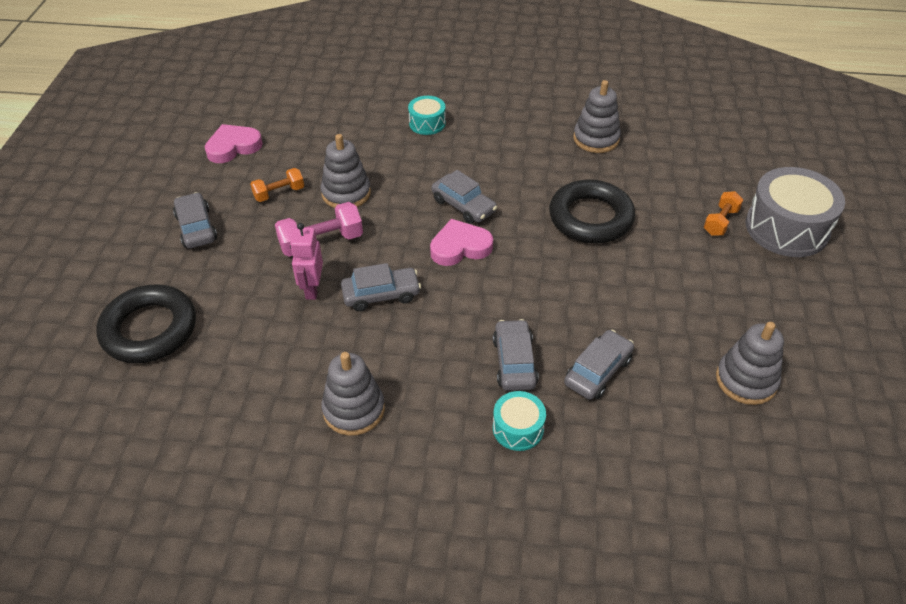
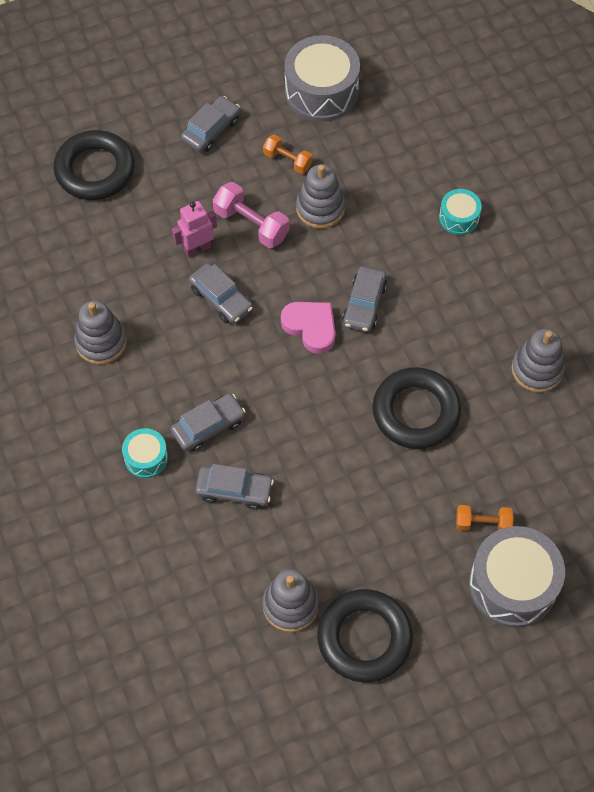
camera: 60 degrees right, 15 degrees up
pink heart [205,124,263,163] -> grey drum [284,35,360,122]
none -> black ring [317,589,413,682]

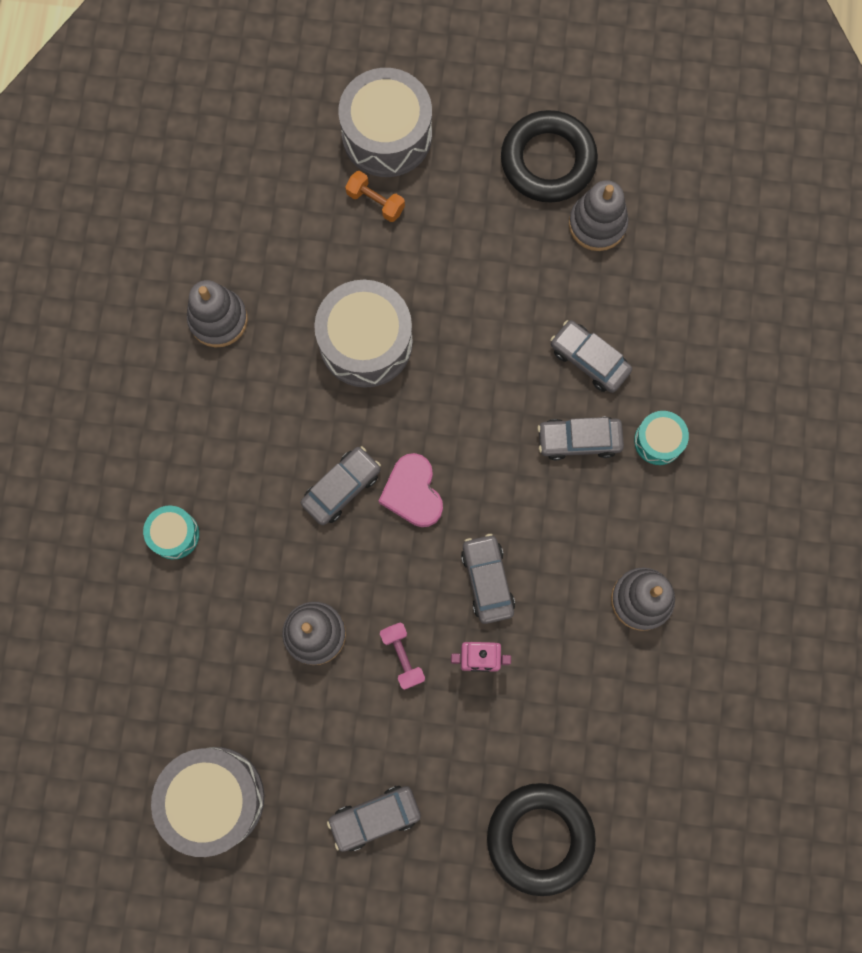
camera: 150 degrees left, 15 degrees up
pink dumbbell [213,182,289,248] -> pink dumbbell [380,622,425,690], size x0.65
orange dumbbell [263,134,313,174] -> none
black ring [372,367,461,449] -> grey drum [314,280,413,388]

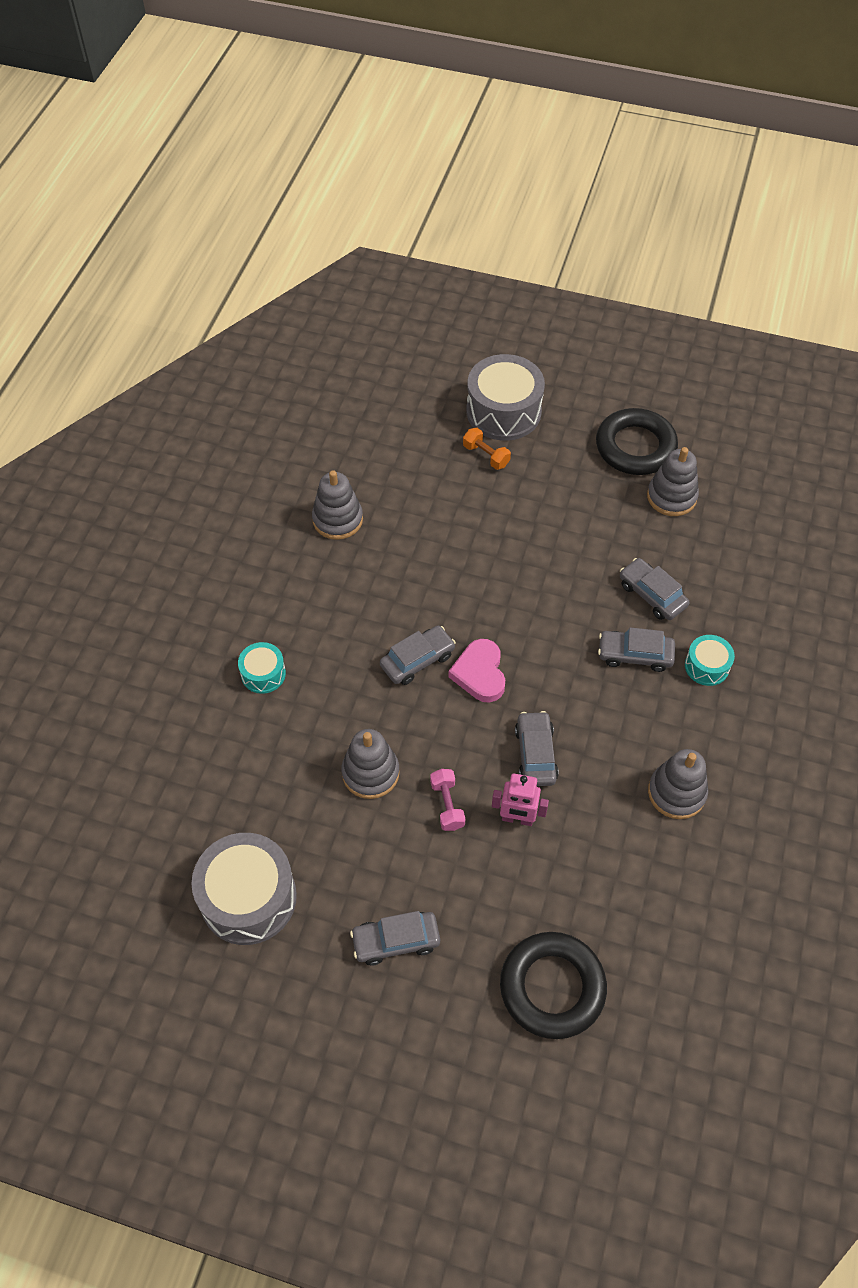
camera: 10 degrees right, 20 degrees down
grey drum [314,280,413,388] -> none

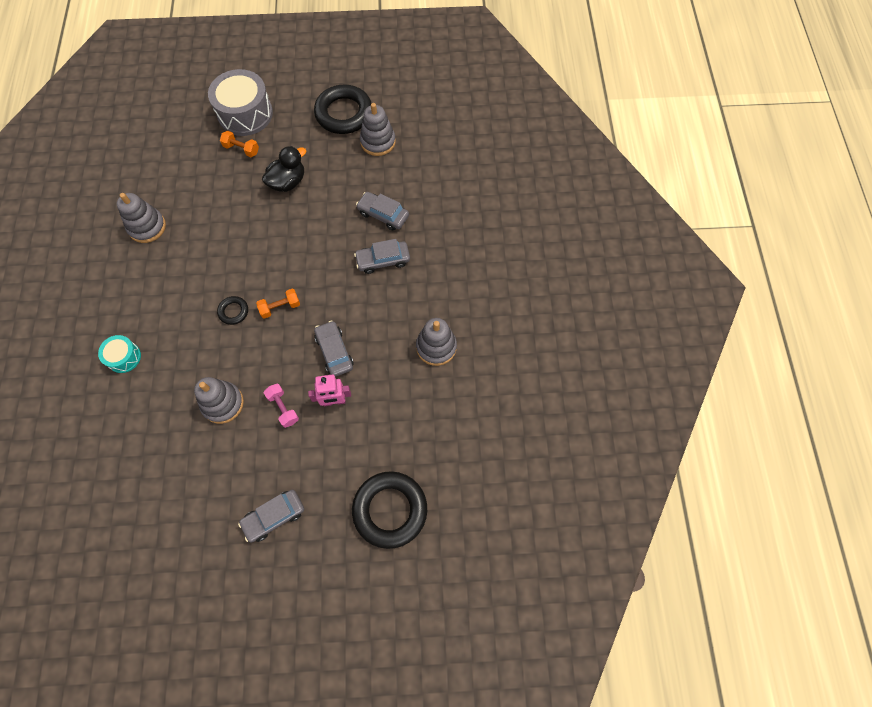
camera: 20 degrees left, 10 degrees up
grey drum [191,833,297,945] -> none
grey car [380,626,456,685] -> black ring [217,296,248,325]
pink heart [448,639,505,703] -> orange dumbbell [256,289,300,319]
turquoise drum [685,635,735,686] -> none
none -> black duck [262,146,306,192]

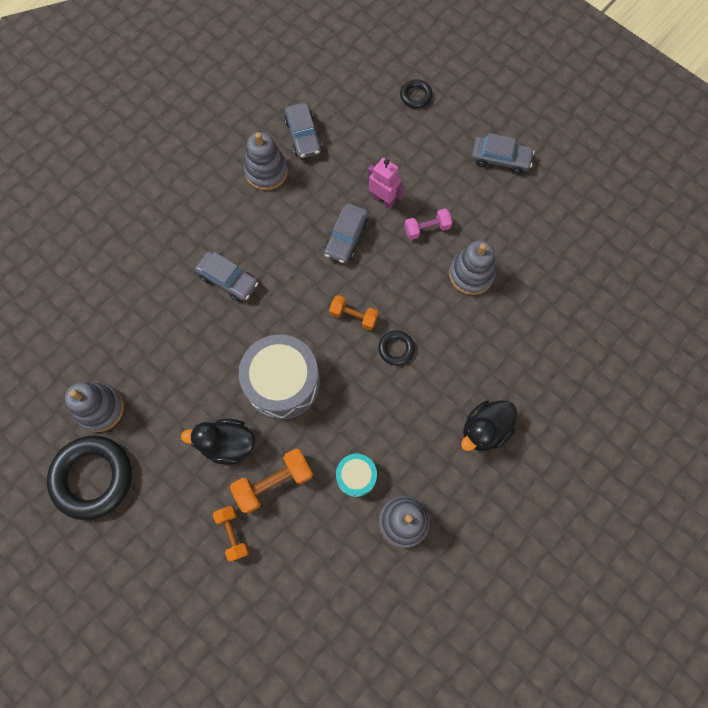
camera: 135 degrees left, 5 degrees up
turquoise drum [98,335,141,373] -> turquoise drum moved to [336,454,377,497]
grey drum [208,69,273,136] -> grey drum moved to [239,334,320,419]
pink dumbbell [264,384,299,428] -> pink dumbbell turned 60 degrees clockwise [404,209,452,240]
black ring [352,471,427,549] -> black ring [400,79,433,108], size x0.46
grey car [356,192,409,231] -> grey car moved to [284,103,322,159]
none -> orange dumbbell [230,449,313,513]
none -> black duck [461,401,517,451]

